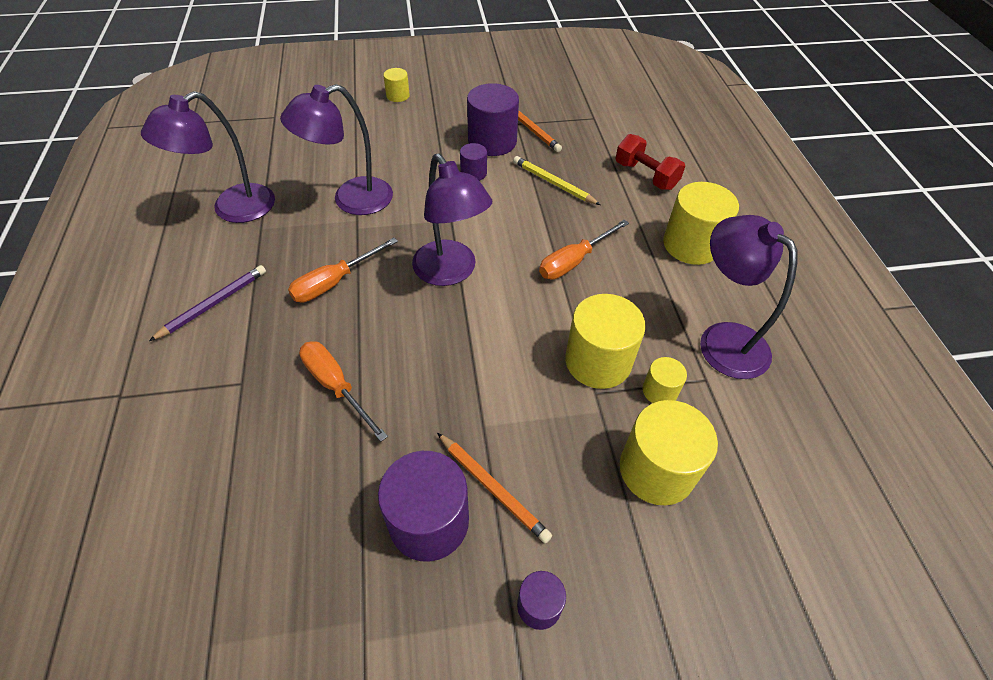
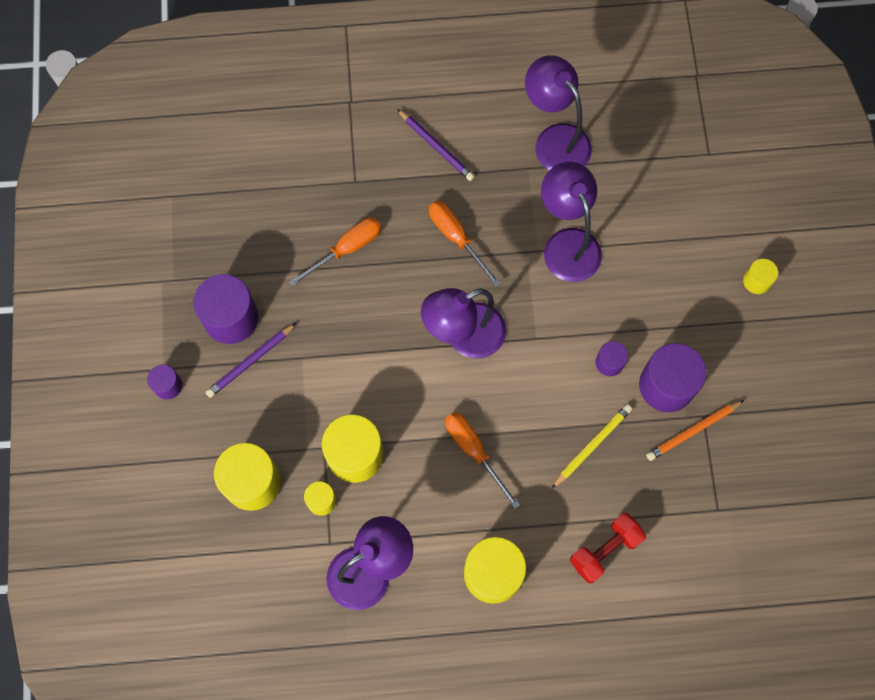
camera: 95 degrees right, 20 degrees up
orange pencil [437,433,552,543] -> purple pencil [205,323,296,398]

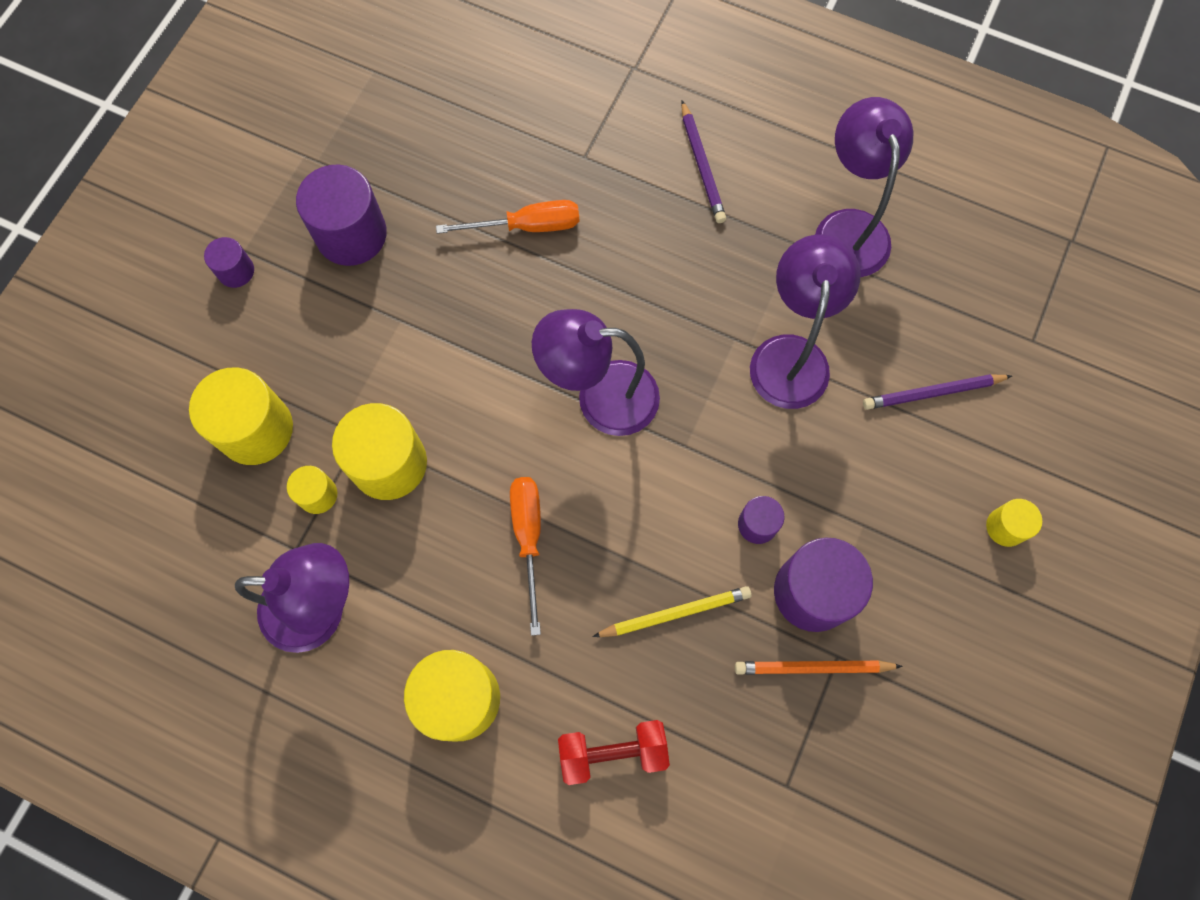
camera: 30 degrees right, 0 degrees up
purple pencil [205,323,296,398] -> purple pencil moved to [863,374,1012,410]
orange screwdriver [429,201,501,287] -> none

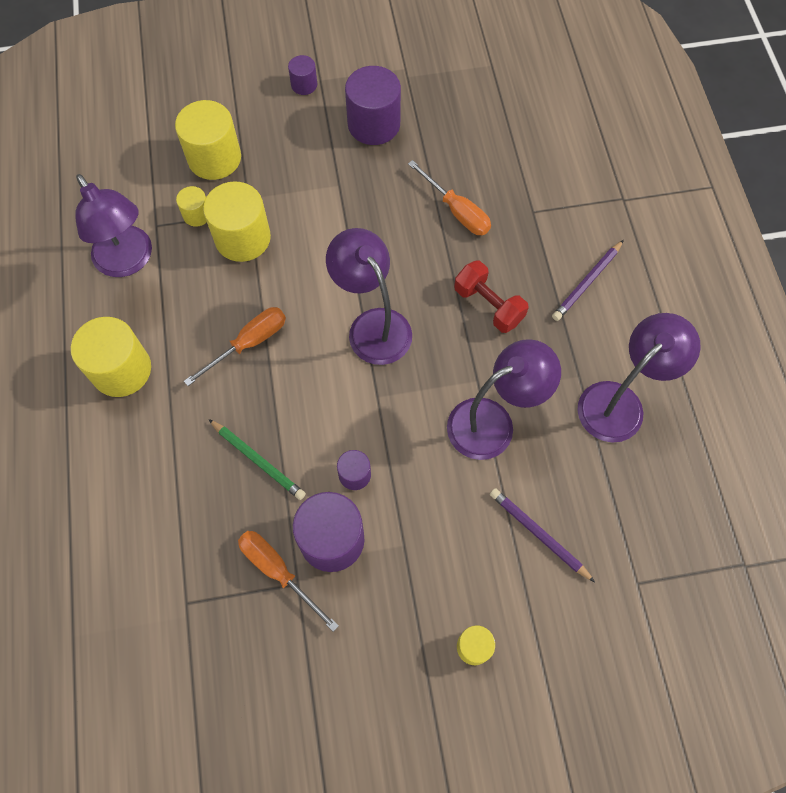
camera: 55 degrees right, 5 degrees down
red dumbbell [558,720,670,785] -> red dumbbell moved to [454,261,529,333]
yellow pencil [592,586,752,637] -> green pencil [208,419,306,500]
orange pencil [735,660,903,675] -> orange screwdriver [238,531,339,632]

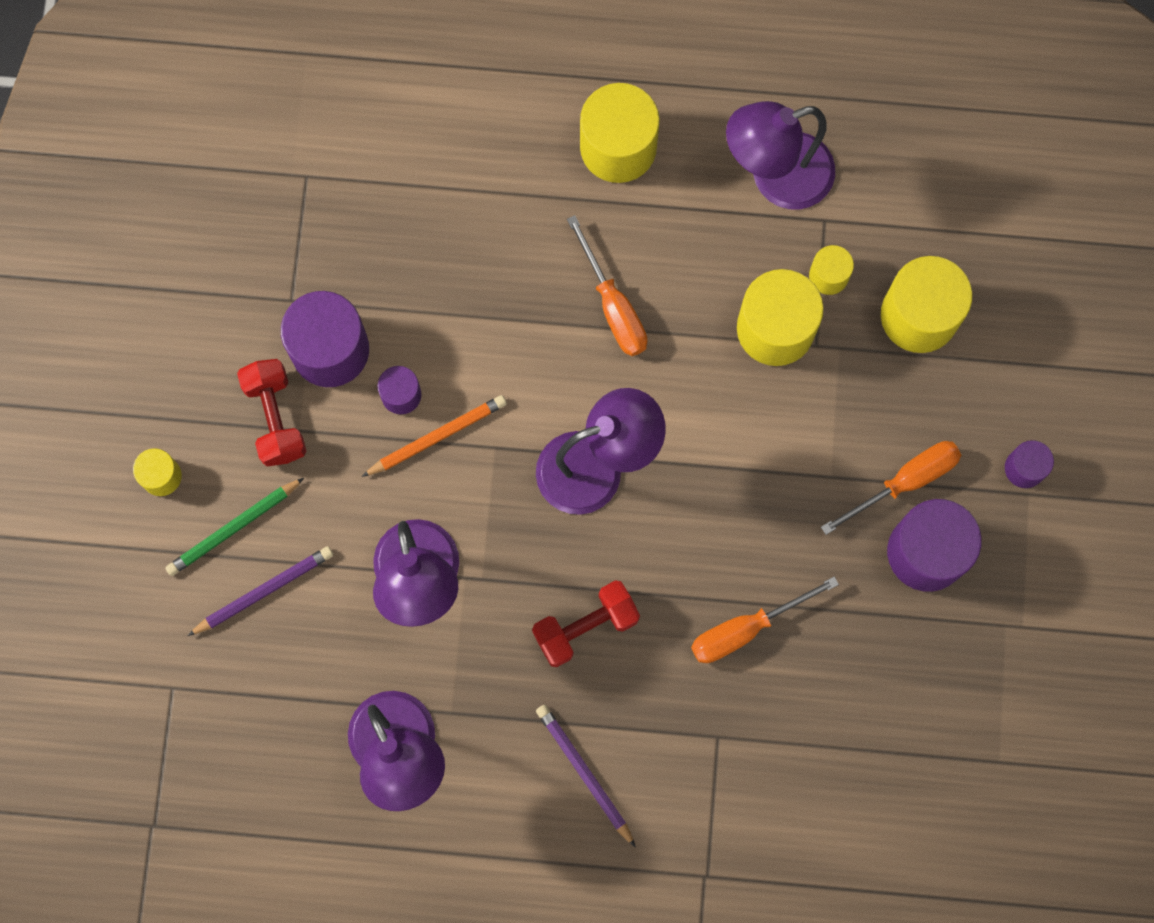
camera: 105 degrees right, 10 degrees up
green pencil [208,419,306,500] -> green pencil moved to [165,478,304,576]
orange screwdriver [238,531,339,632] -> orange screwdriver moved to [821,441,961,535]
none -> red dumbbell [237,359,307,467]
none -> orange pencil [361,395,507,477]

